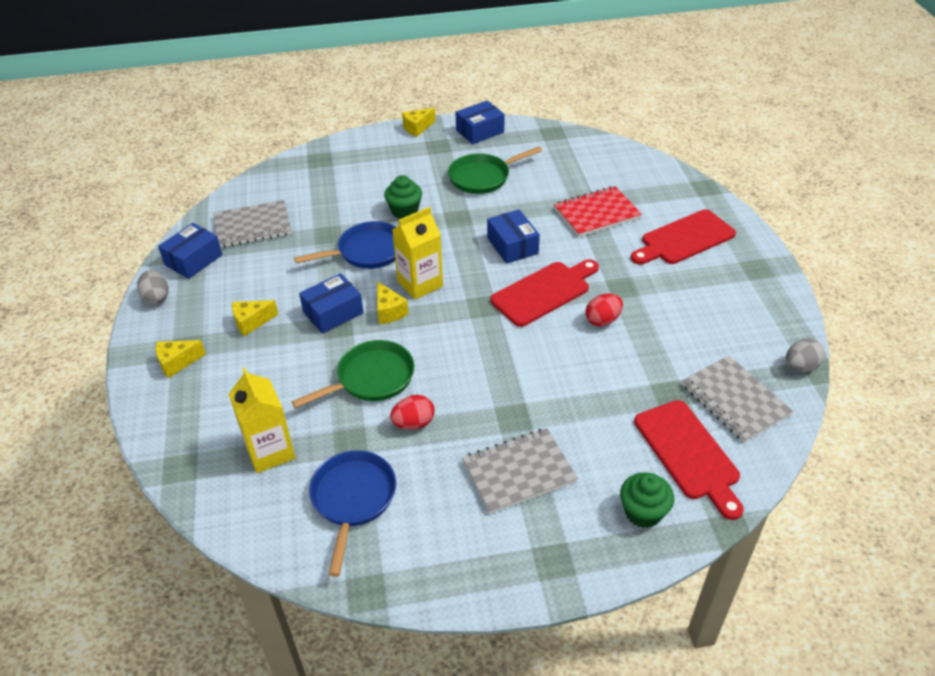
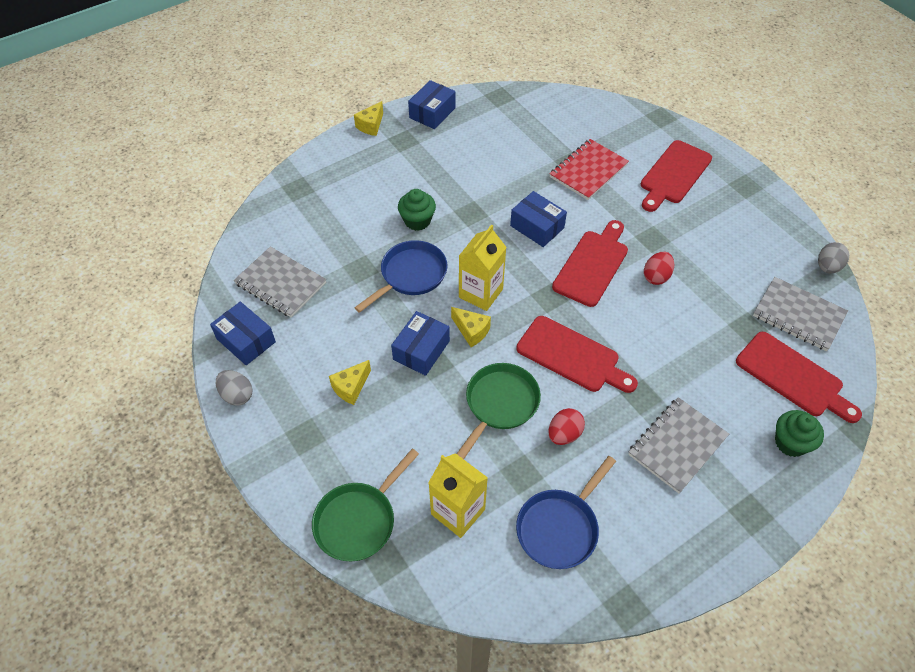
camera: 25 degrees left, 10 degrees up
yellow cheese [156,340,206,378] -> none
blue box [158,223,222,279] -> blue box turned 60 degrees counterclockwise [210,302,276,365]
grey notebook [213,200,292,248] -> grey notebook turned 75 degrees clockwise [234,246,326,317]
blue pan [309,450,396,577] -> blue pan turned 120 degrees counterclockwise [516,456,616,569]
green pan [448,146,542,194] -> green pan moved to [312,448,419,561]
none -> red cutting board [516,316,638,393]

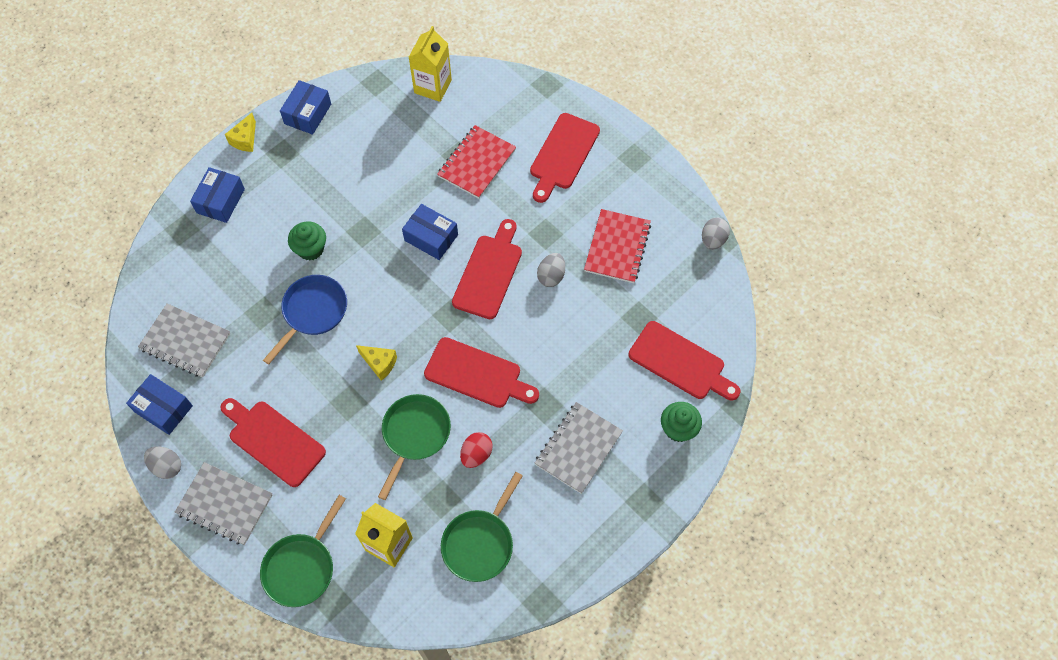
camera: 10 degrees left, 10 degrees up
yellow cheese [329,360,371,405] -> red cutting board [220,398,326,487]
blue box [391,311,450,376] -> blue box moved to [190,167,245,223]
yellow carton [459,224,507,311] -> yellow carton moved to [409,26,452,102]
blue pan [516,456,616,569] -> green pan [441,472,523,582]
red egg [644,252,674,285] -> grey egg [537,253,565,287]
grey notebook [753,277,848,351] -> grey notebook moved to [174,462,272,545]
none -> red notebook [584,209,651,283]

